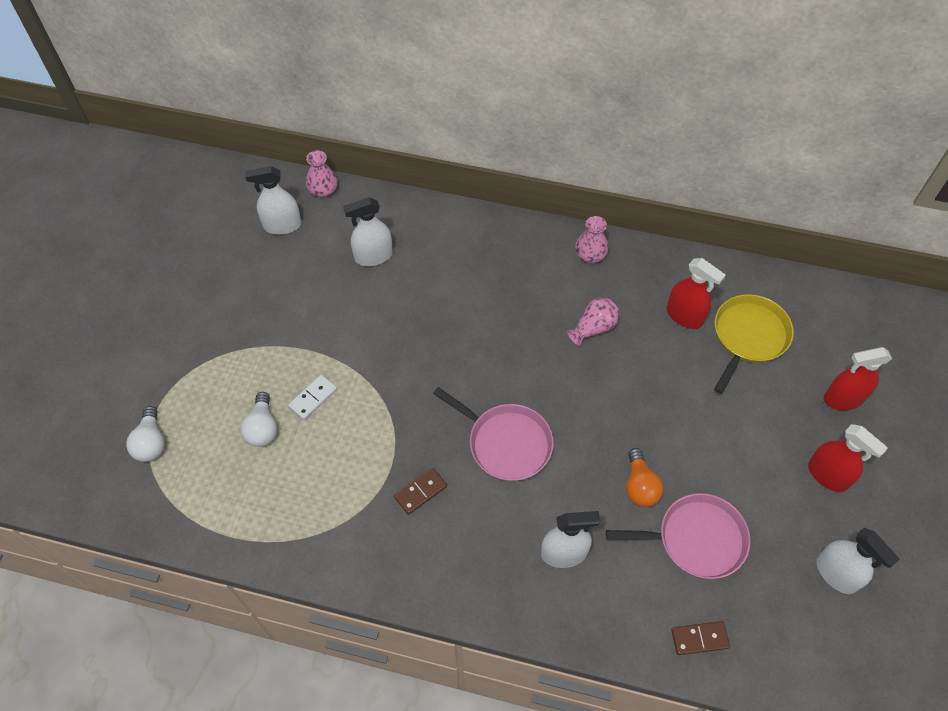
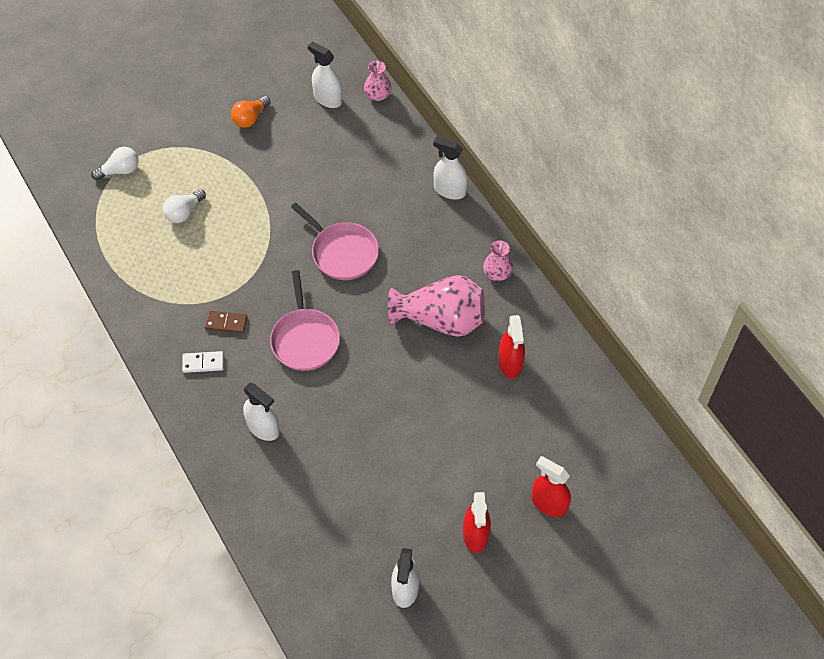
camera: 45 degrees right, 0 degrees up
white light bulb [126,406,165,462] -> white light bulb turned 150 degrees counterclockwise [91,147,139,180]
white domino [288,375,337,420] -> white domino moved to [182,351,224,373]
white spray bottle [343,197,393,266] -> white spray bottle moved to [433,137,468,199]
pink vase [566,298,619,347] -> pink vase [388,275,485,337], size x1.97
pink pan [606,493,751,579] -> pink pan moved to [291,203,379,280]
orange light bulb [626,448,664,507] -> orange light bulb moved to [231,96,271,128]
brown domino [671,621,730,655] -> none
yellow pan [714,294,794,394] -> none

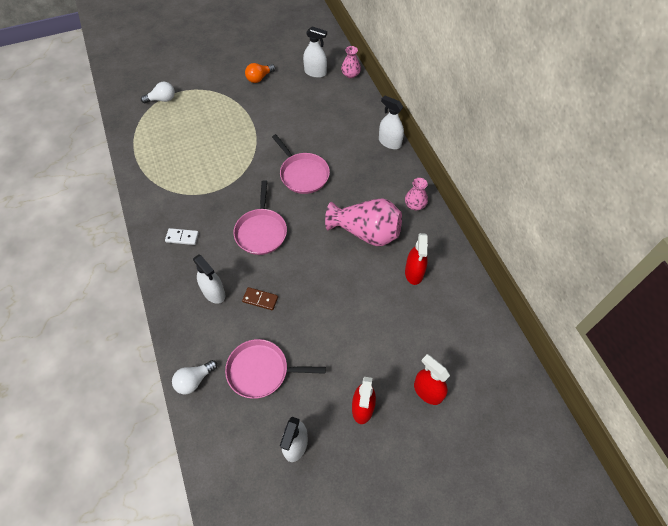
camera: 10 degrees right, 0 degrees up
white light bulb [163,189,206,223] -> white light bulb moved to [172,360,217,394]
brown domino [205,311,247,333] -> brown domino moved to [242,287,278,310]
white spray bottle [308,42,342,108] -> white spray bottle turned 150 degrees clockwise [303,27,327,78]
none -> pink pan [225,339,326,399]

